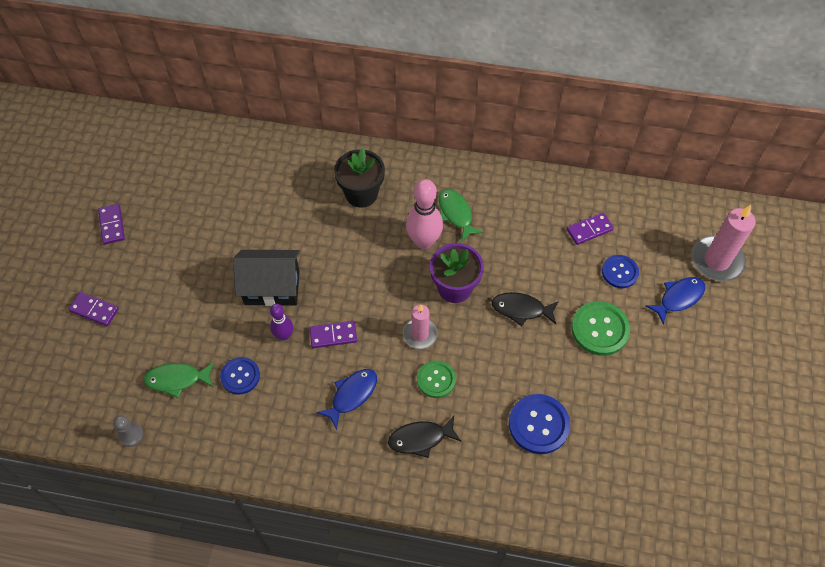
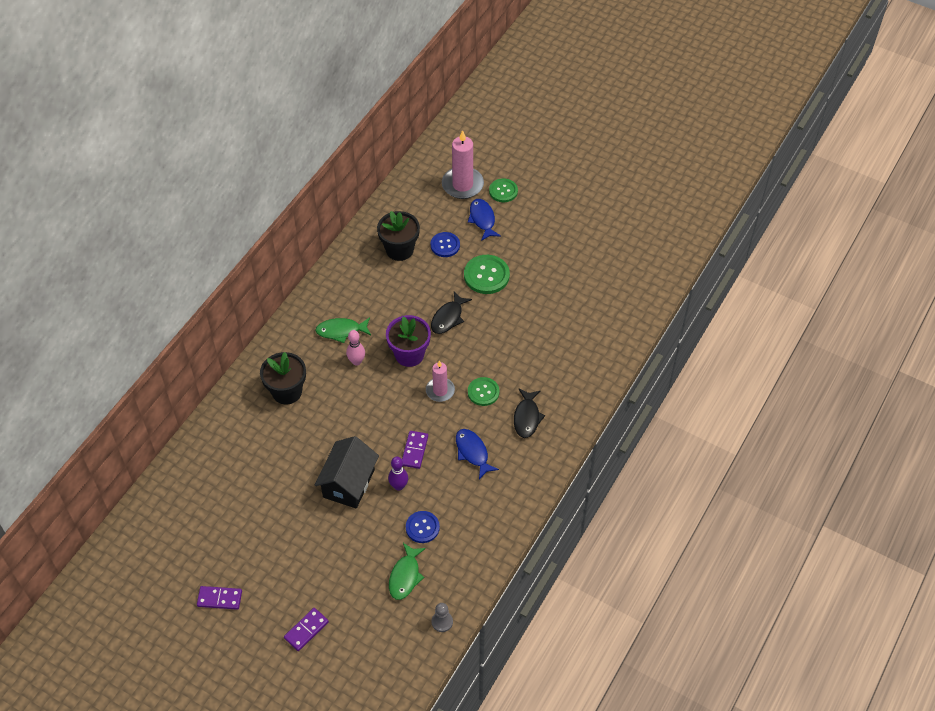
camera: 70 degrees left, 5 degrees down
pink bowling pin [406,179,443,249] -> pink bowling pin [346,330,365,366], size x0.59
blue button [509,394,570,454] -> none
purple domino [567,213,614,245] -> black flower pot [377,211,420,261]
none -> green button [489,178,518,202]

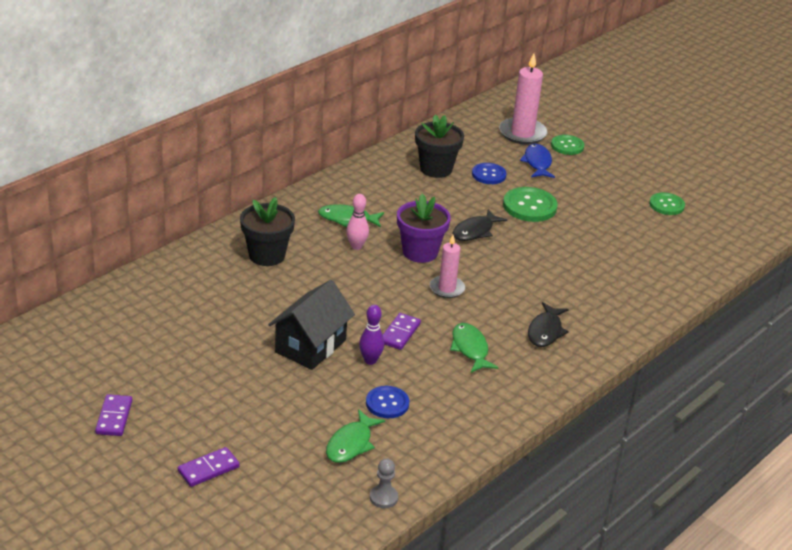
camera: 10 degrees right, 20 degrees down
purple domino [197,586,242,610] -> purple domino turned 75 degrees clockwise [95,394,132,436]
blue fish [456,429,499,479] -> green fish [450,323,499,373]
green button [468,377,500,406] -> green button moved to [649,193,685,215]

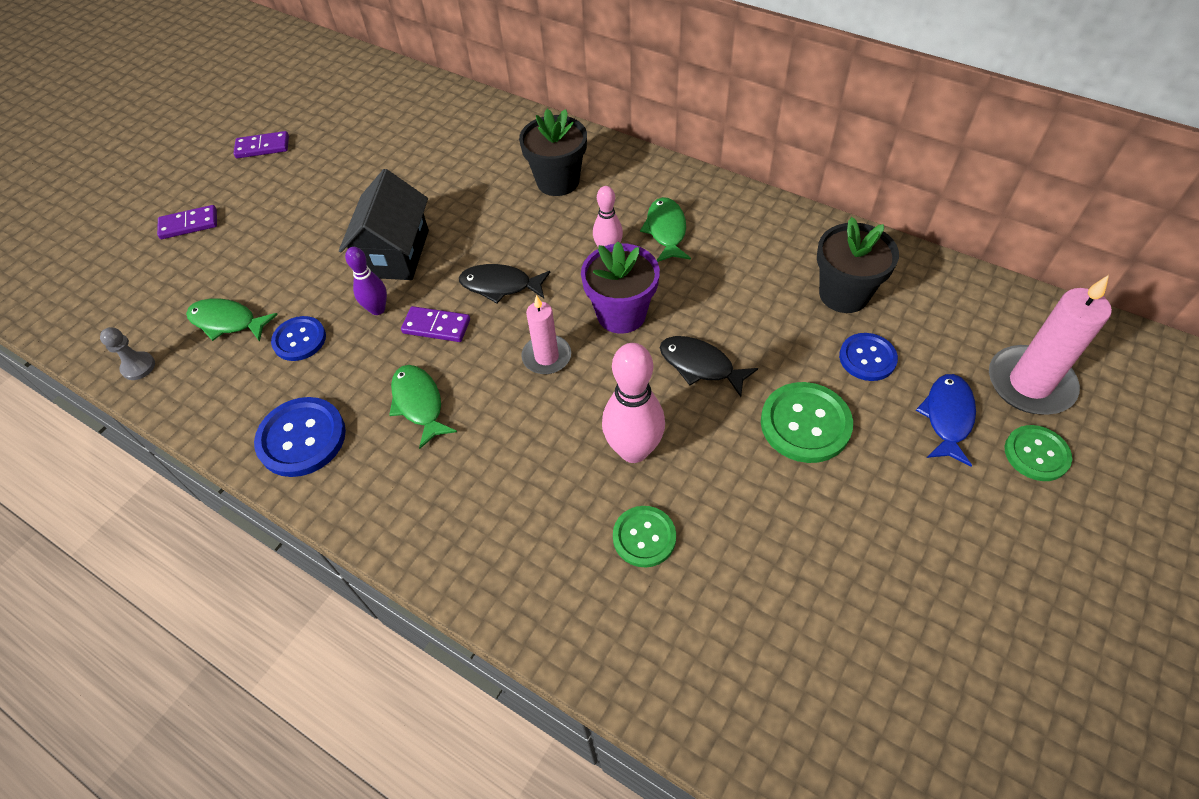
camera: 85 degrees right, 20 degrees up
purple domino [178,447,240,487] -> purple domino turned 60 degrees counterclockwise [157,205,217,239]
black house [268,280,355,370] -> black house turned 75 degrees clockwise [339,169,429,280]
green fish [450,323,499,373] -> green fish turned 90 degrees counterclockwise [389,365,457,449]
blue fish [520,144,555,178] -> blue fish turned 60 degrees counterclockwise [916,374,976,467]
black fish [528,302,569,347] -> black fish moved to [459,264,550,303]
green button [649,193,685,215] -> green button moved to [613,506,676,567]
none -> blue button [254,397,346,477]
none -> pink bowling pin [602,343,665,463]

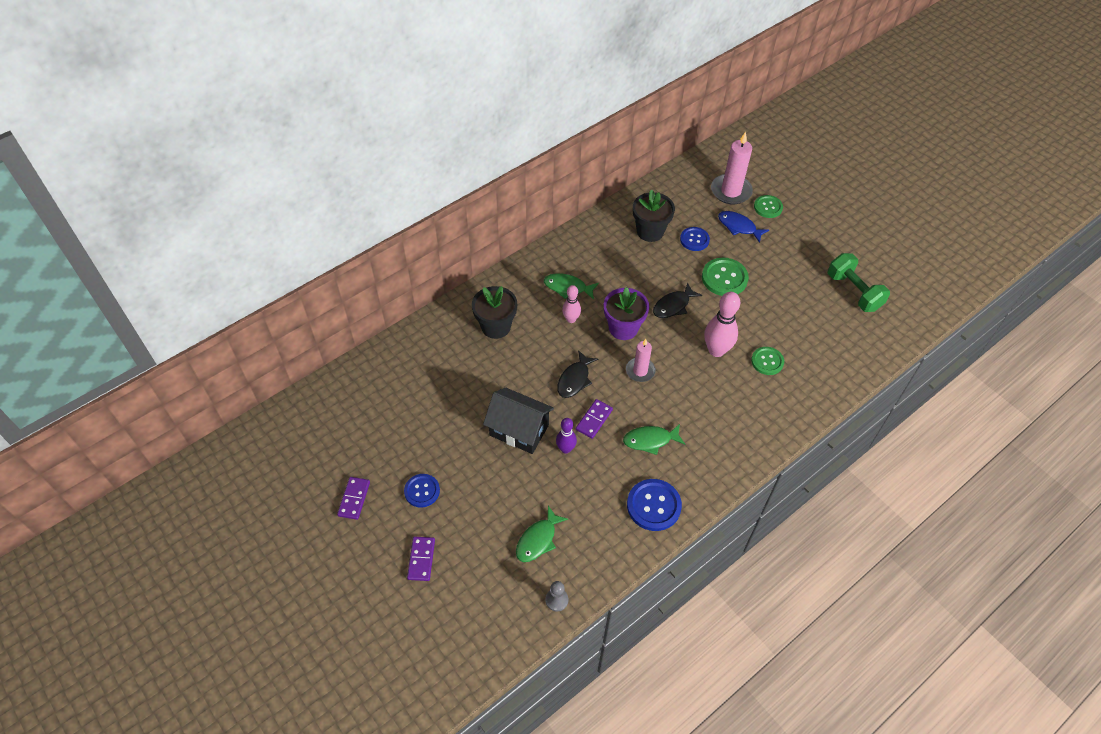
camera: 75 degrees left, 0 degrees up
blue button [271,316,326,361] -> blue button moved to [404,474,440,507]
none -> green dumbbell [828,253,890,312]

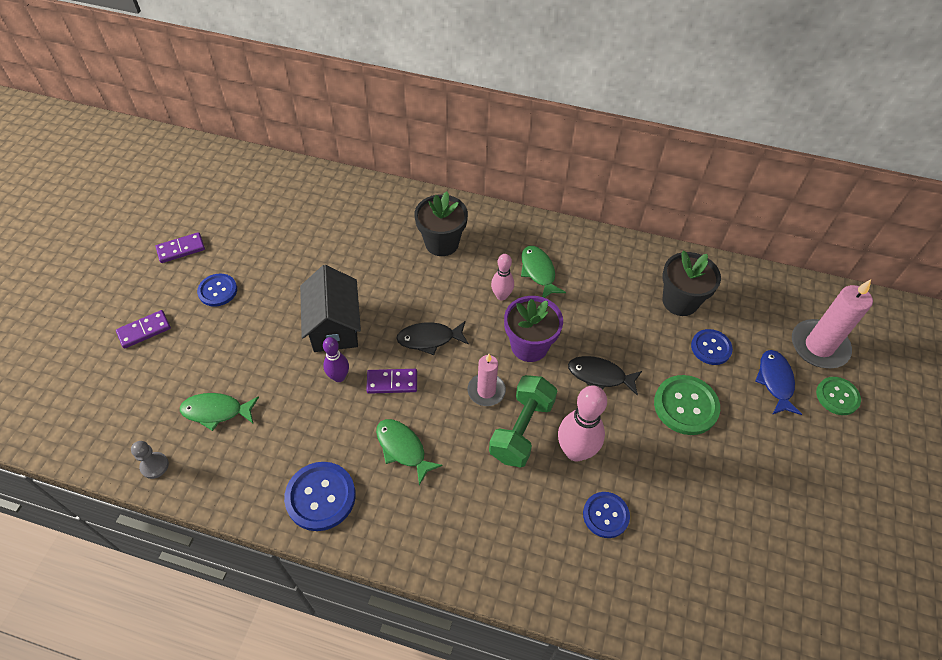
camera: 55 degrees right, 0 degrees up
green button [751,347,784,375] -> blue button [583,492,630,538]
green dumbbell [828,253,890,312] -> green dumbbell moved to [489,375,557,468]

